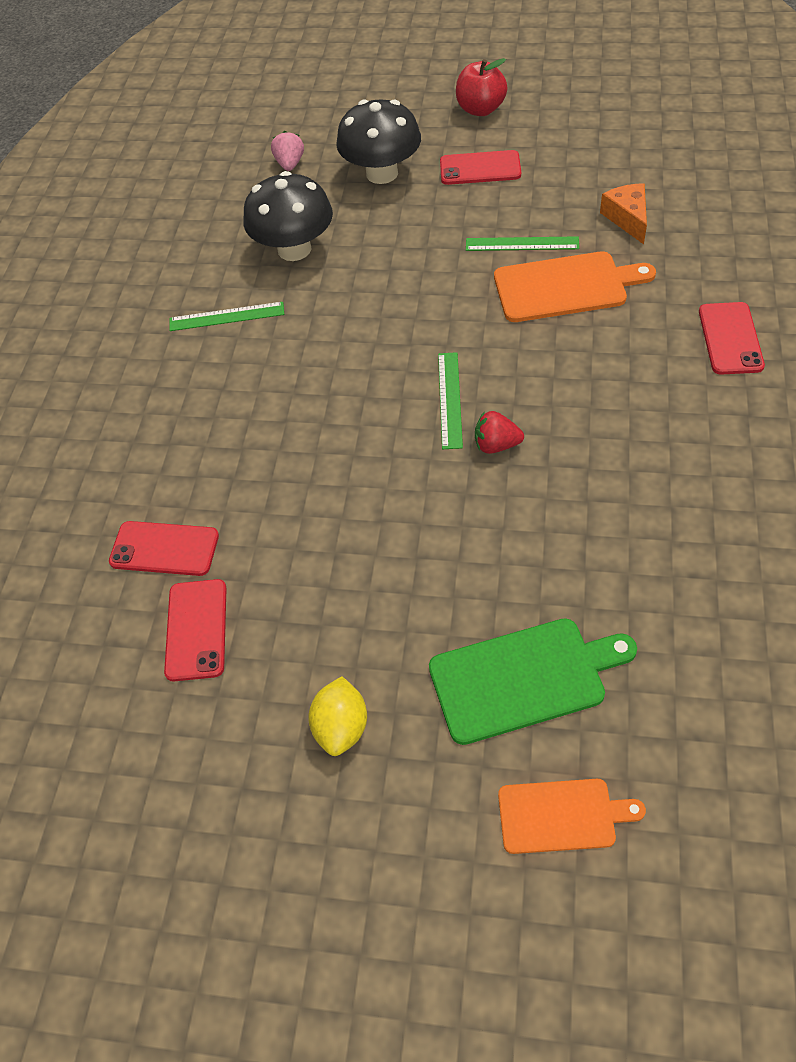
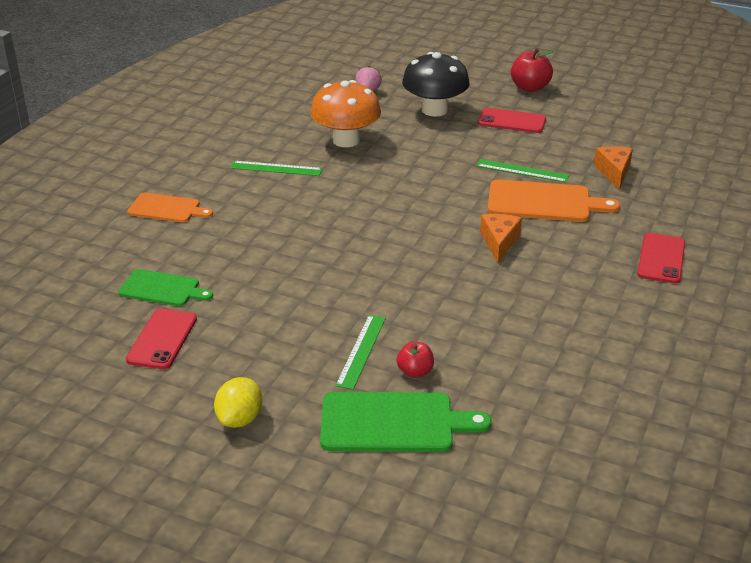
camera: 10 degrees right, 20 degrees down
red phone [109,521,219,576] -> green cutting board [118,269,213,306]
black mushroom [243,171,333,261] -> orange mushroom [311,80,381,147]
green ruler [438,352,463,449] -> green ruler moved to [335,315,386,390]
red strawberry [475,411,524,454] -> none
orange cutting board [498,779,646,854] -> orange cutting board moved to [127,193,213,223]
none -> red apple [397,341,434,378]
none -> orange cheese [480,214,522,263]

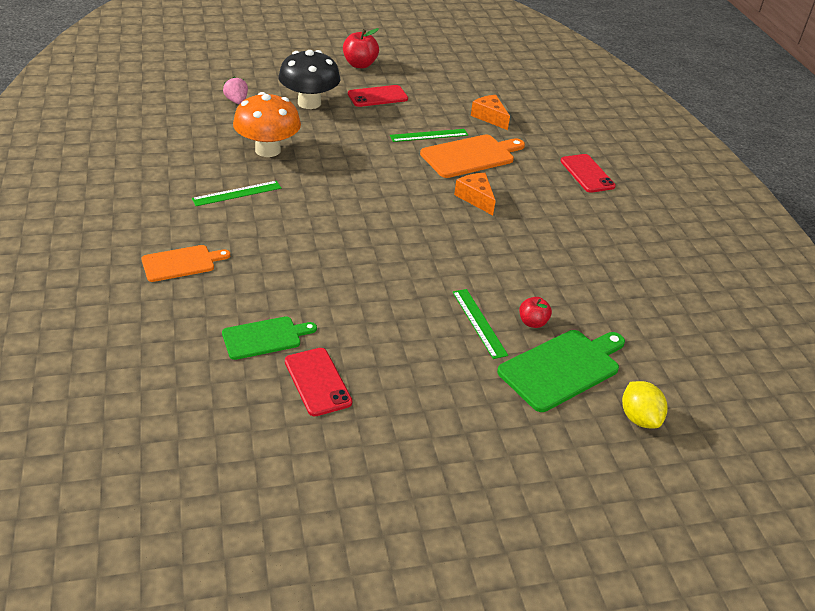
camera: 40 degrees left, 5 degrees up
yellow lemon [214,377,262,428] -> yellow lemon moved to [622,381,667,428]

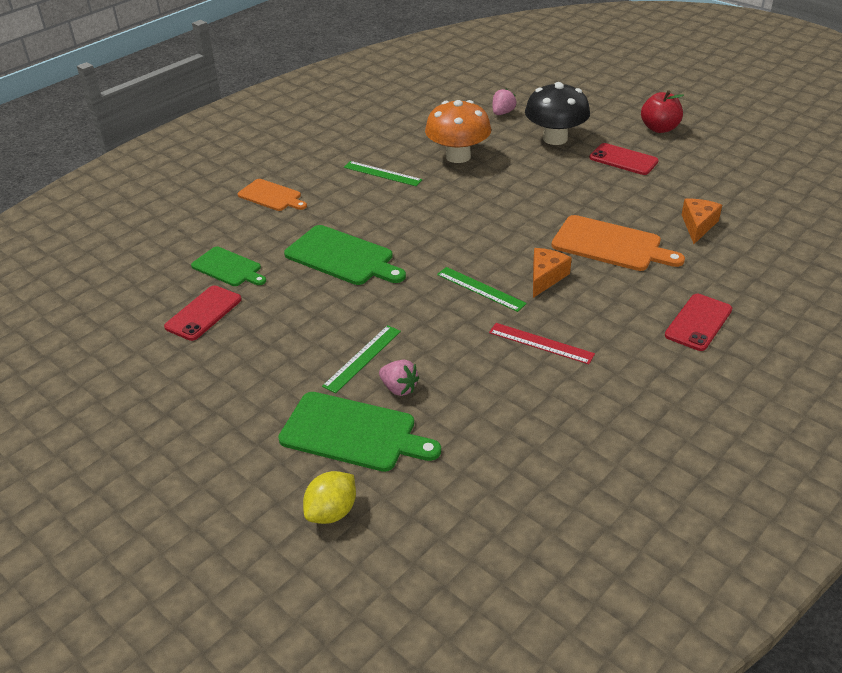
camera: 60 degrees right, 0 degrees up
green ruler [390,129,468,142] -> green ruler moved to [437,267,527,312]
red apple [519,297,552,328] -> pink strawberry [379,359,419,396]
none -> green cutting board [284,225,406,285]
none -> red ruler [489,323,595,364]

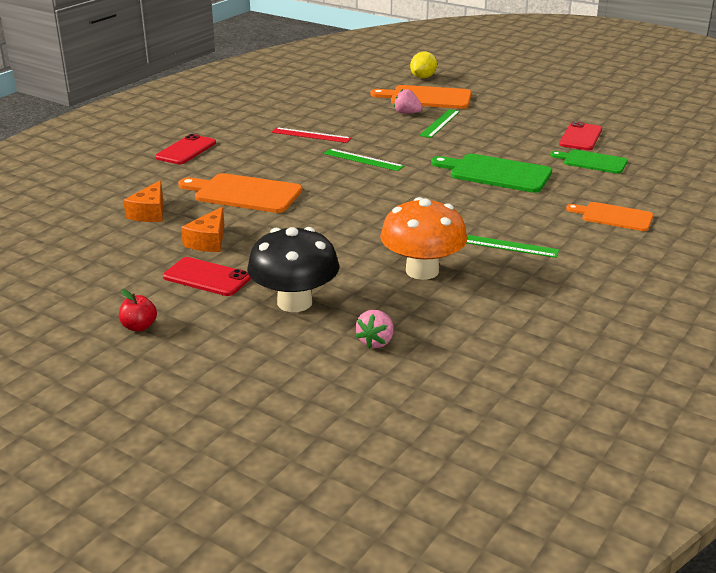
camera: 170 degrees right, 10 degrees down
green cutting board [278,392,441,472] -> orange cutting board [371,85,471,109]
orange cheese [533,248,572,298] -> orange cheese moved to [181,207,224,252]
red apple [641,90,684,133] -> red apple [119,289,157,331], size x0.61

